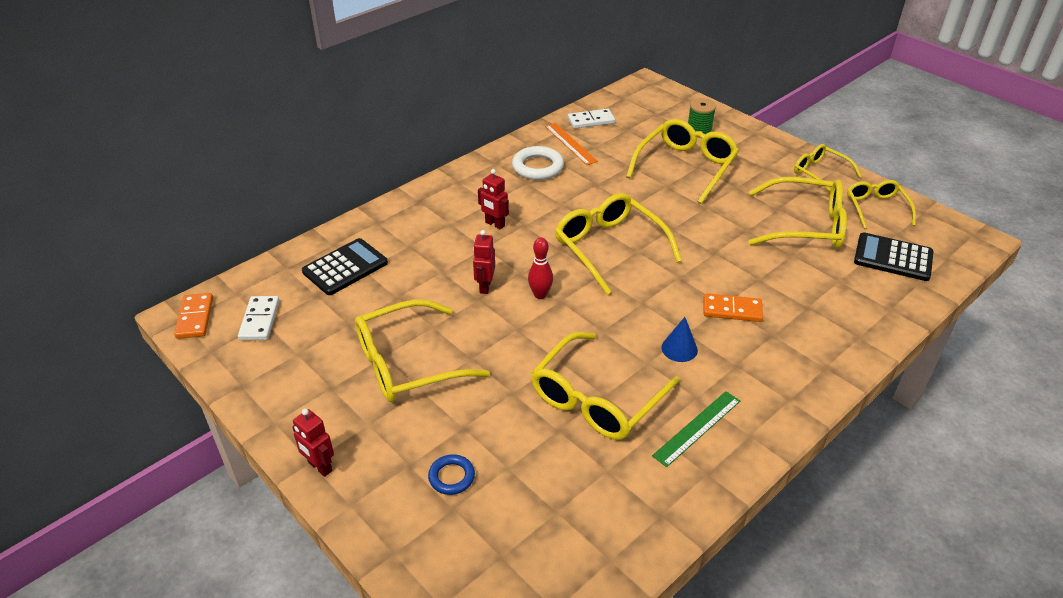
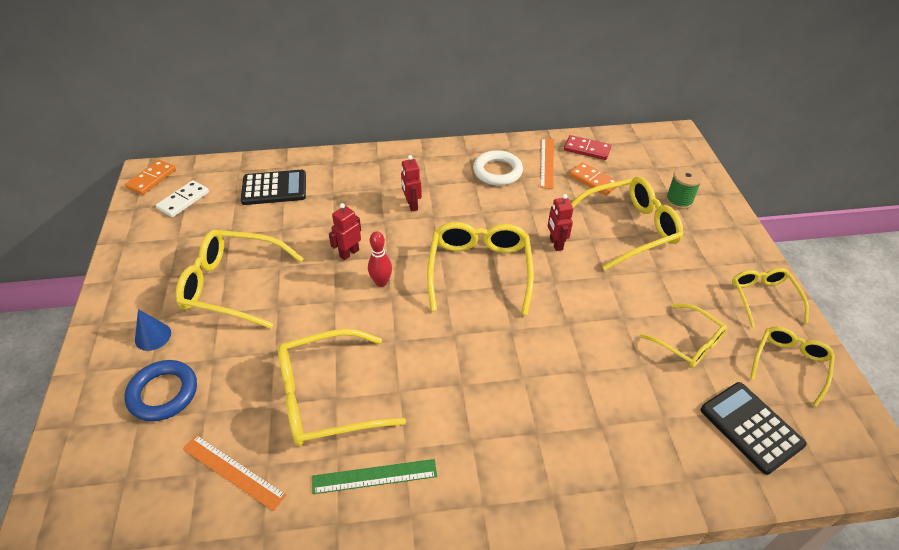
camera: 35 degrees right, 5 degrees up
red robot [292,409,334,477] -> red robot moved to [548,194,573,251]
blue ring [428,454,475,495] -> blue ring [124,360,197,421], size x1.65
white domino [568,109,615,129] -> red domino [564,135,611,160]
blue cone [661,317,698,362] -> blue cone moved to [135,309,171,351]
orange domino [704,293,763,322] -> orange domino moved to [569,162,618,196]
yellow glasses [749,177,847,249] -> yellow glasses [640,304,727,368], size x0.61
none -> orange ruler [183,435,287,511]

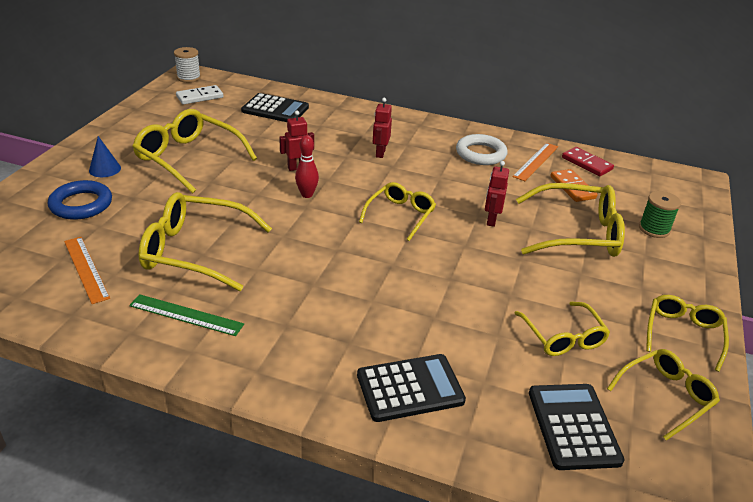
camera: 25 degrees right, 10 degrees down
orange domino [125,160,176,195] -> white spool [174,47,201,83]
yellow glasses [427,222,534,315] -> yellow glasses [359,182,436,241], size x0.61
none -> black calculator [357,354,466,422]

